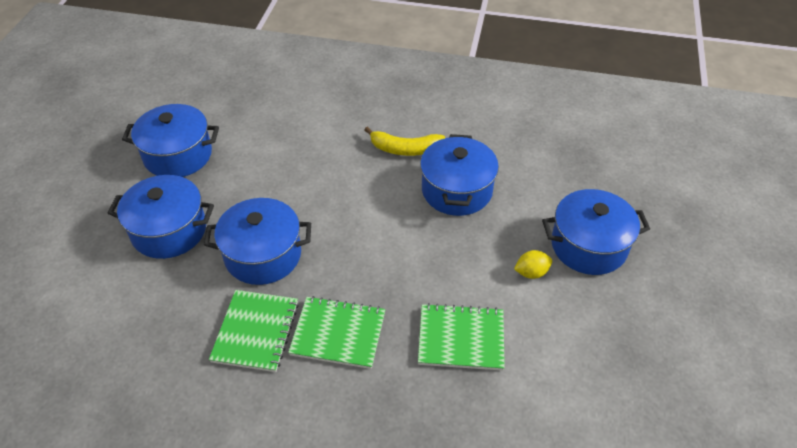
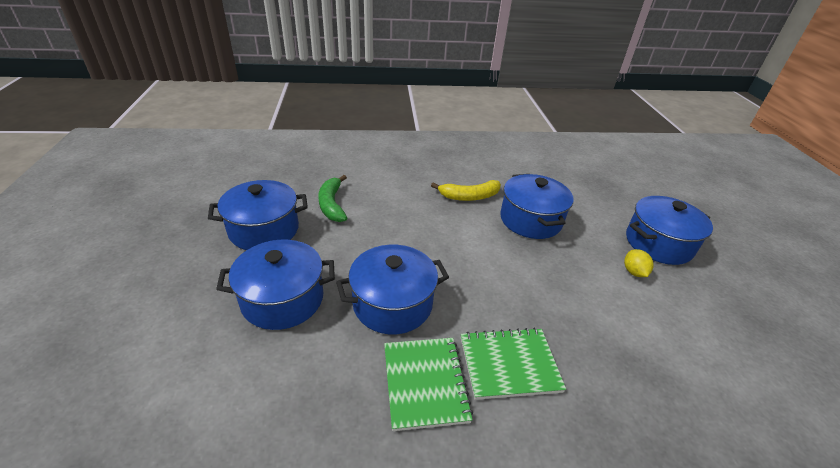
camera: 20 degrees left, 10 degrees down
green notebook [418,303,505,371] -> none
yellow lemon [514,250,552,279] -> yellow lemon turned 60 degrees counterclockwise [624,249,654,277]
none -> green banana [318,175,347,222]

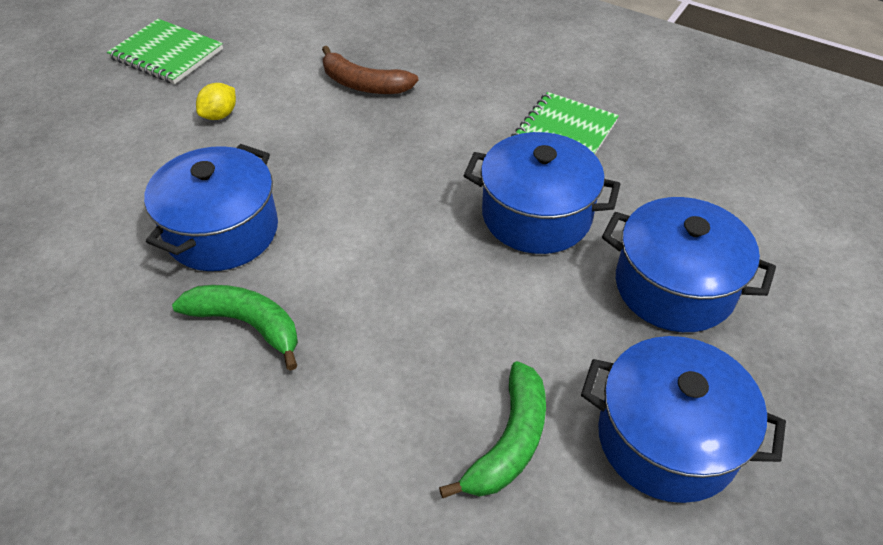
camera: 140 degrees left, 10 degrees up
yellow banana [431,180,501,201] -> green banana [172,285,298,370]
green notebook [461,327,566,400] -> green notebook moved to [107,19,223,84]
blue pot [626,196,713,265] -> none
none -> brown banana [322,46,418,94]

